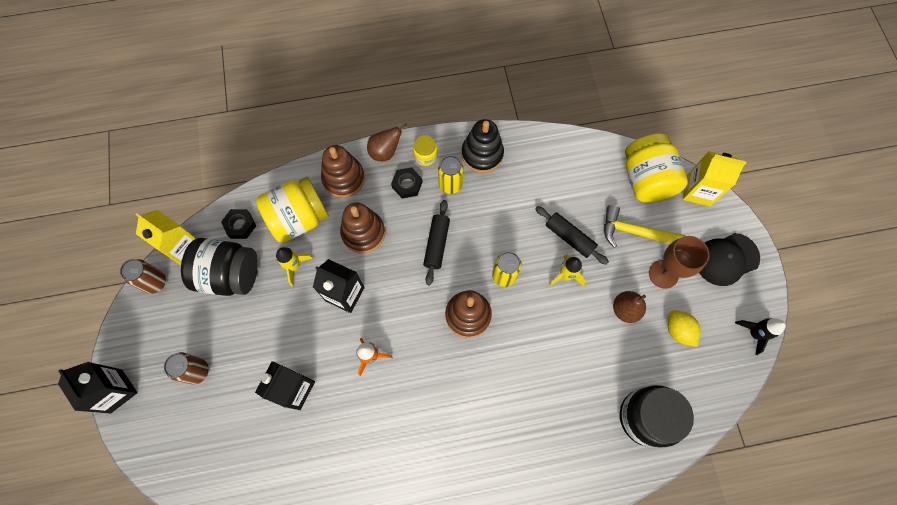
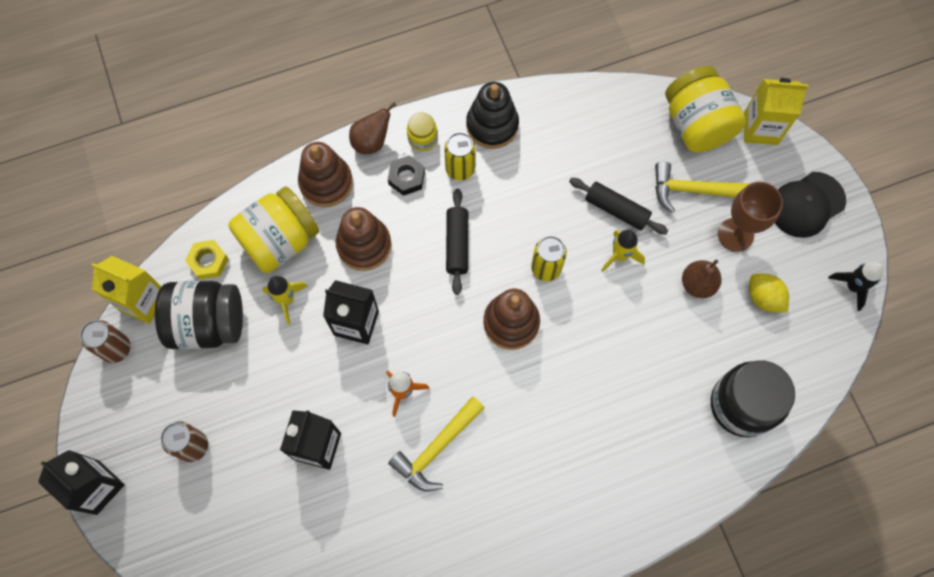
camera: 10 degrees left, 0 degrees up
black nut [221,209,256,239] -> yellow nut [185,240,229,280]
none -> yellow hammer [388,397,485,491]

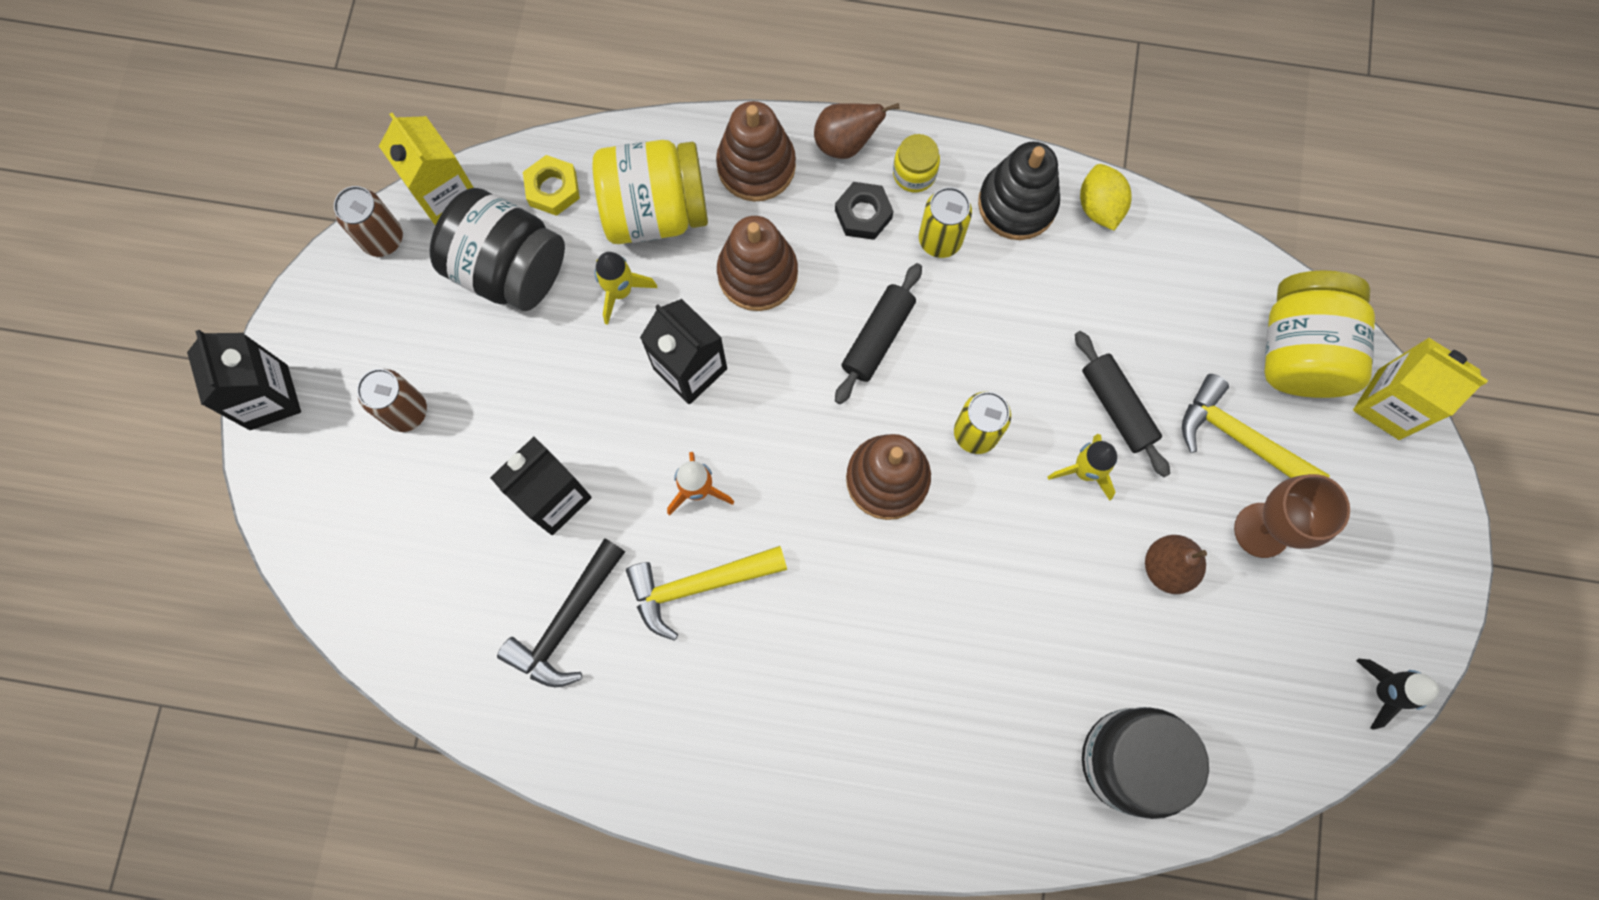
camera: 30 degrees right, 5 degrees up
yellow lemon [749,274,789,312] -> yellow lemon moved to [1080,164,1131,230]
black cap [775,172,846,238] -> none
none -> black hammer [497,538,625,687]

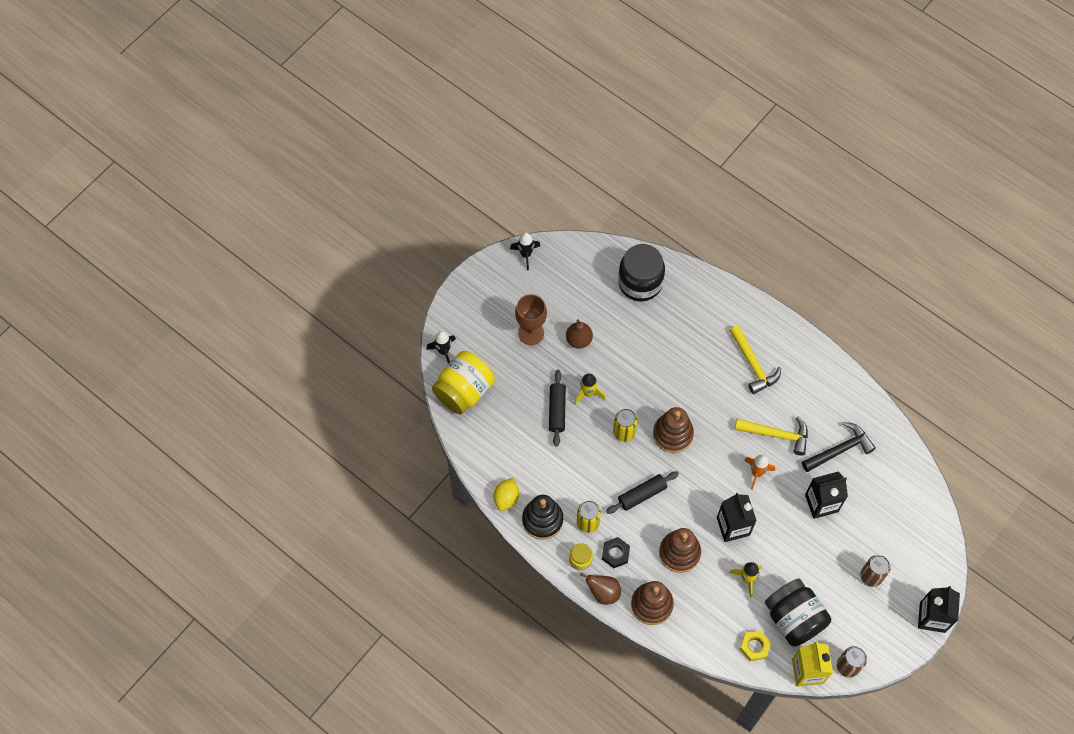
camera: 150 degrees left, 10 degrees down
yellow jar [592,140,708,244] -> none
yellow hammer [1182,374,1330,478] -> yellow hammer moved to [729,325,781,394]
yellow carton [1353,337,1488,440] -> black rocket [426,331,456,364]

